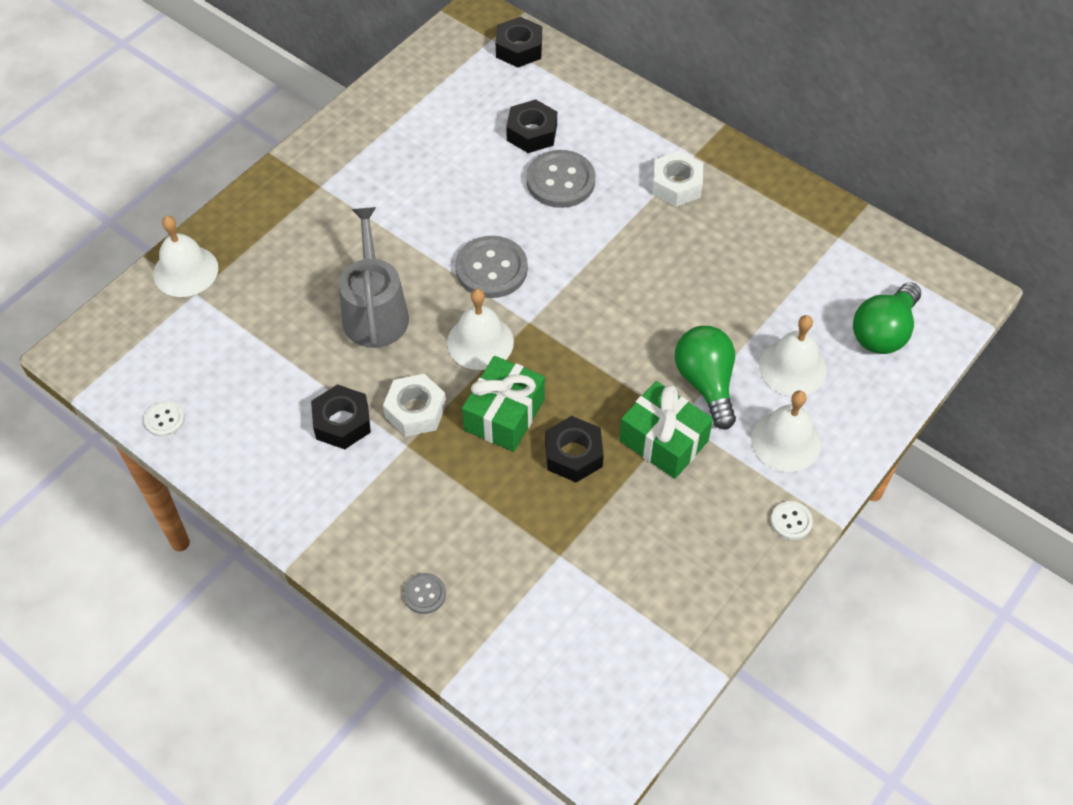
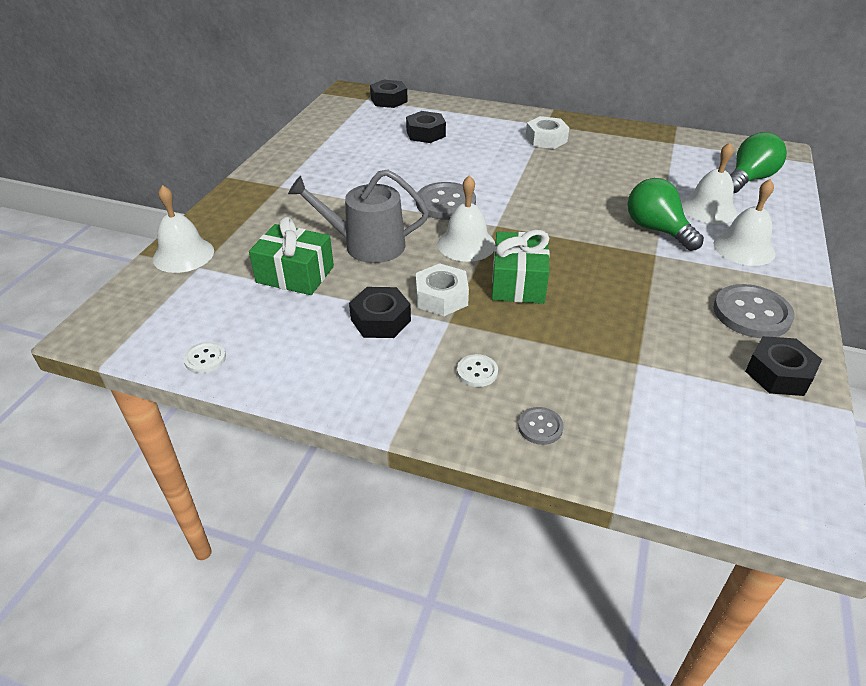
camera: 20 degrees left, 15 degrees down
grey watering can [339,207,409,348] -> grey watering can turned 60 degrees counterclockwise [288,169,429,263]
grey button [526,150,595,208] -> grey button moved to [713,284,795,338]
black nut [545,416,604,483] -> black nut moved to [745,336,822,396]
green gift [619,381,713,479] -> green gift moved to [249,217,334,295]
white button [771,501,813,540] -> white button moved to [457,354,498,387]
green light bulb [853,282,921,354] -> green light bulb turned 150 degrees counterclockwise [730,132,787,193]

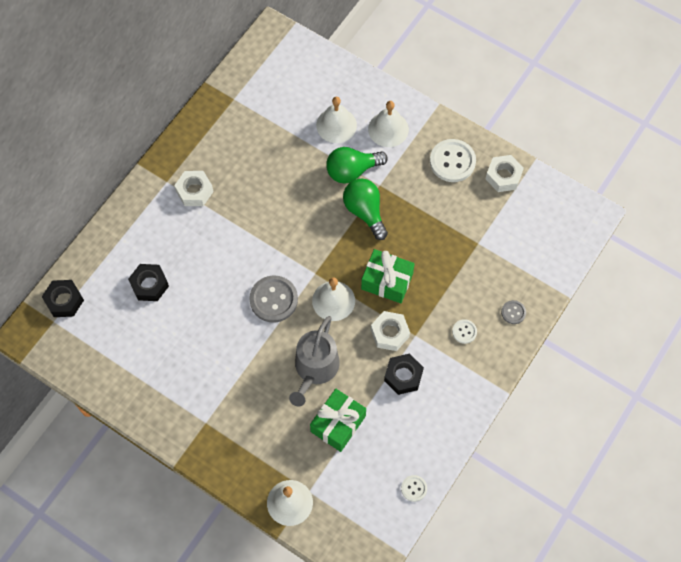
camera: 75 degrees left, 25 degrees up
grey button [713,284,795,338] -> white button [430,139,476,182]
green light bulb [730,132,787,193] -> green light bulb moved to [343,179,388,240]
black nut [745,336,822,396] -> white nut [486,155,524,192]

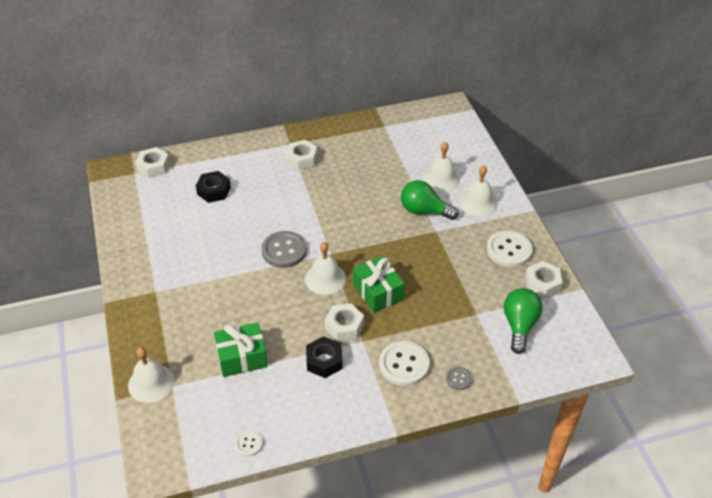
camera: 40 degrees right, 20 degrees down
black nut [42,280,84,317] -> white nut [135,147,170,178]
grey watering can [289,316,340,407] -> none
green light bulb [343,179,388,240] -> green light bulb moved to [504,288,542,354]
white button [452,319,477,344] -> white button [379,341,430,386], size x1.97

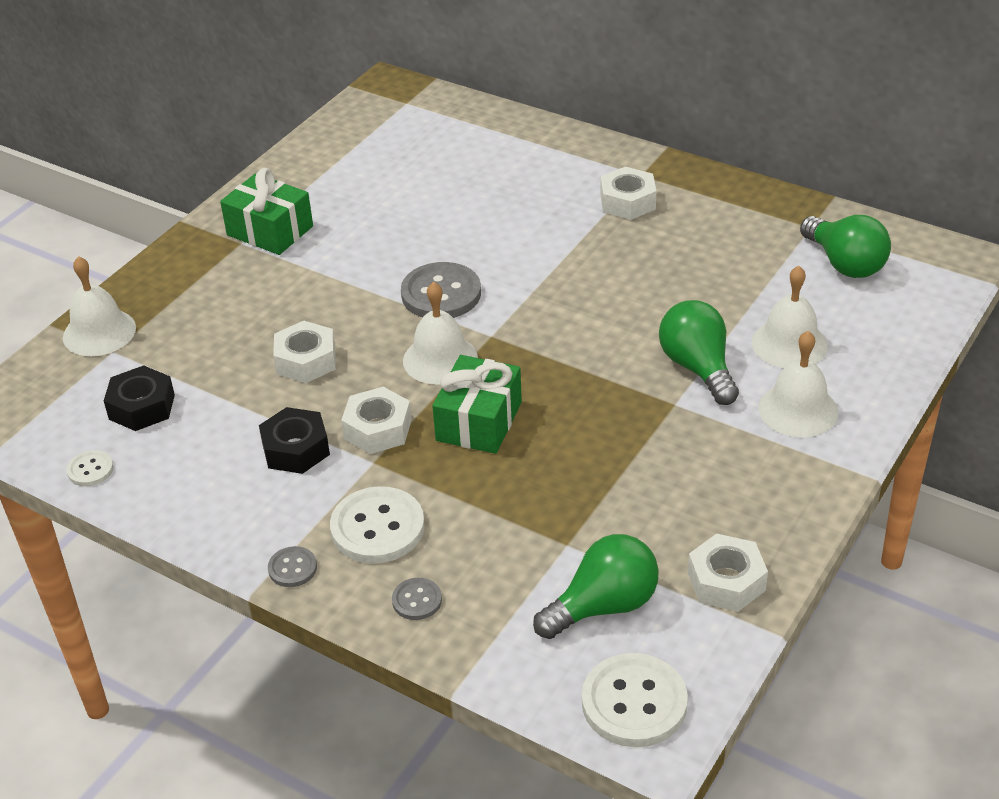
camera: 50 degrees right, 5 degrees down
white nut [135,147,170,178] -> white nut moved to [273,321,336,383]
black nut [196,171,231,203] -> black nut moved to [104,365,175,431]
green gift [214,322,268,377] -> green gift moved to [220,168,313,255]
white button [487,230,533,267] -> white button moved to [582,653,688,747]
none -> grey button [268,546,317,587]
none -> green light bulb [800,215,891,278]

